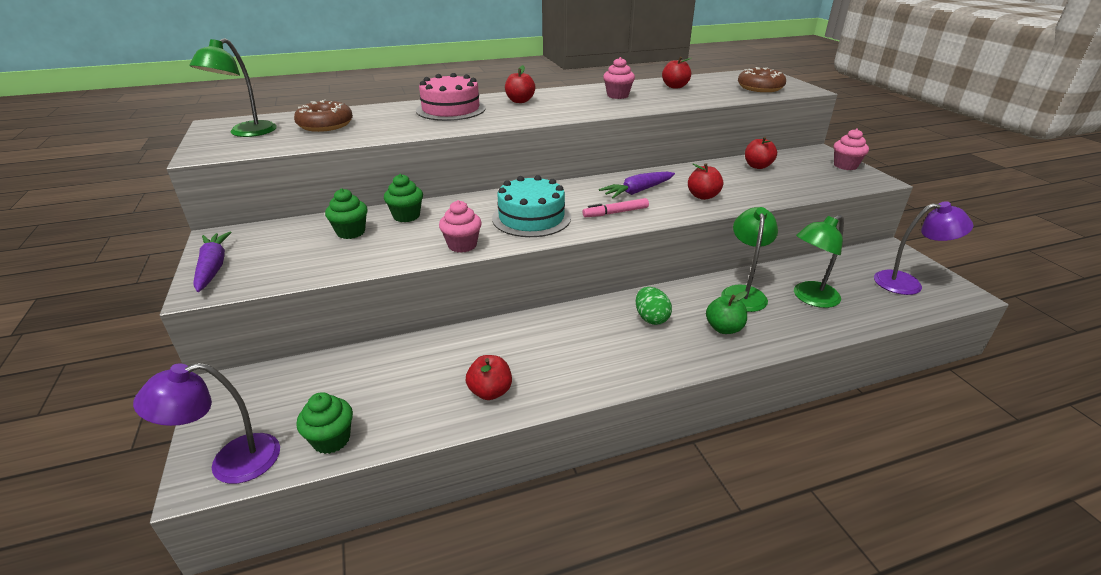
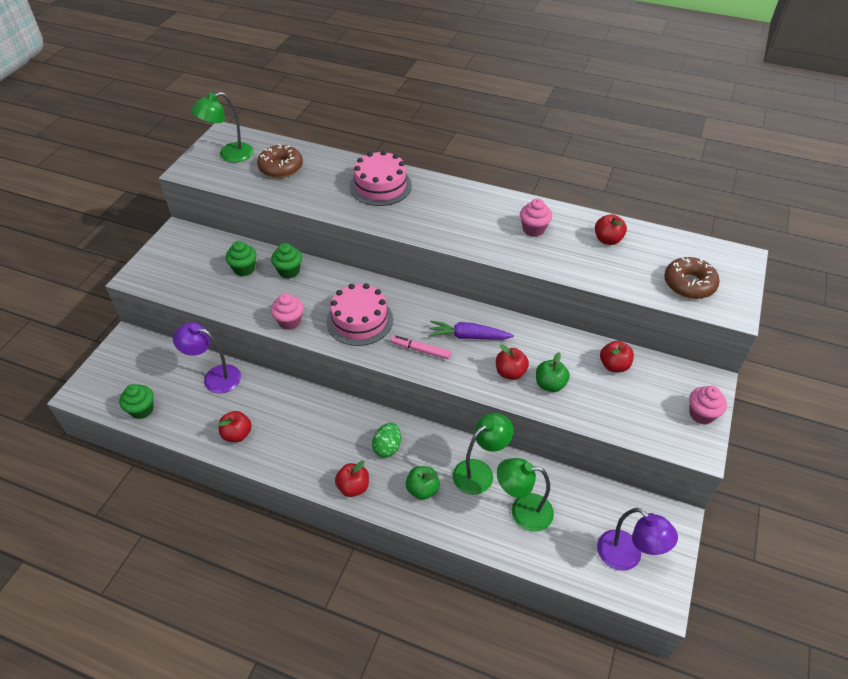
camera: 40 degrees right, 15 degrees up
purple lamp [133,363,280,484] -> purple lamp moved to [173,322,241,393]
purple carrot [193,231,231,292] -> none
turquoise cake [492,175,571,237] -> pink cake [326,283,393,346]
red apple [505,65,535,103] -> red apple moved to [335,461,369,497]
none -> green apple [536,352,570,392]

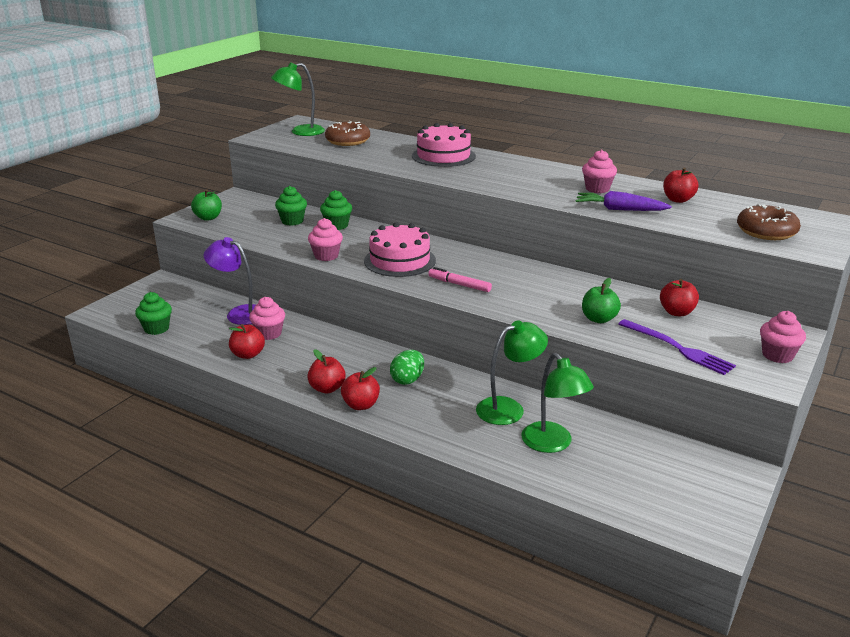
camera: 10 degrees right, 20 degrees down
green apple [406,466,440,500] -> green apple moved to [191,189,222,221]
purple carrot [429,321,514,339] -> purple carrot moved to [575,191,672,211]
red apple [496,344,529,380] -> red apple moved to [307,349,346,393]
green lamp [497,458,554,532] -> green lamp turned 135 degrees counterclockwise [521,353,594,453]
purple lamp [597,508,678,571] -> none
none -> pink cupcake [249,297,285,340]
none -> purple fork [618,319,736,375]

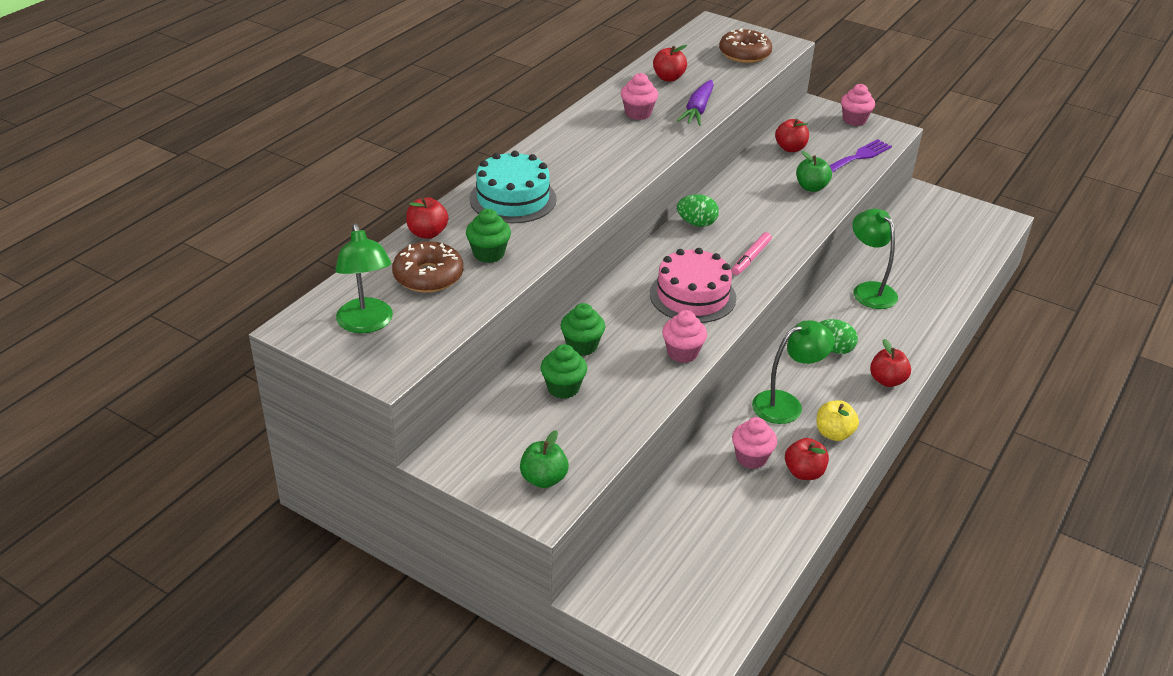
camera: 90 degrees left, 10 degrees up
green cupcake [135,292,172,335] -> green cupcake moved to [466,209,511,263]
purple lamp [203,237,256,325] -> none
red apple [307,349,346,393] -> red apple moved to [406,197,449,239]
pink cake [412,123,476,167] -> turquoise cake [470,151,557,223]
green lamp [521,353,594,453] -> green lamp moved to [752,320,835,424]
none -> green egg [677,194,719,227]
none -> yellow apple [817,400,859,441]

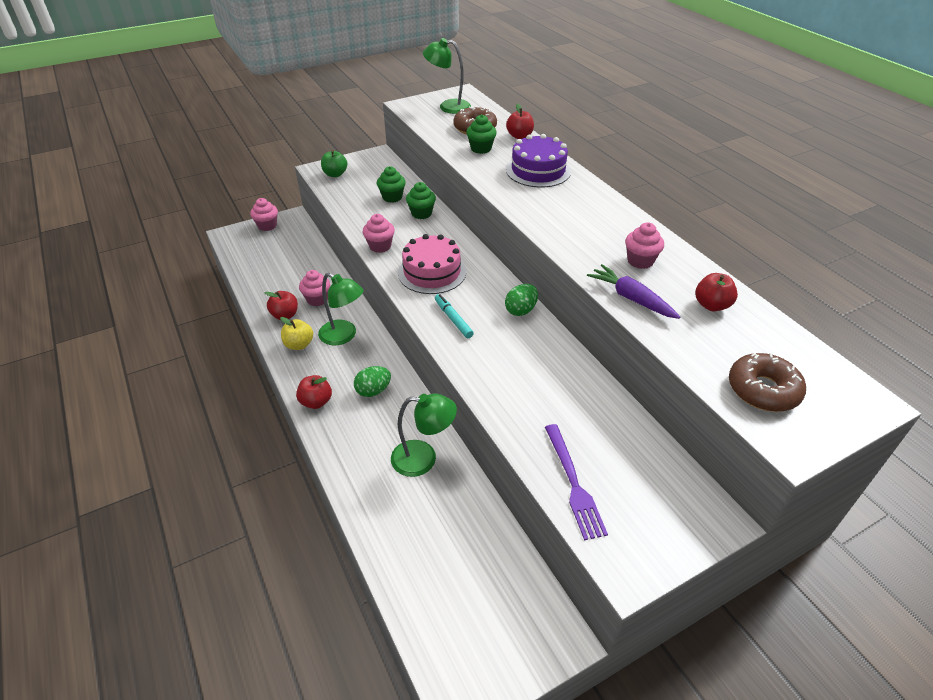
camera: 120 degrees right, 5 degrees up
turquoise cake [470,151,557,223] -> purple cake [506,134,571,187]
pink marker [732,232,772,275] -> turquoise marker [435,294,474,338]
green lamp [752,320,835,424] -> green lamp turned 60 degrees counterclockwise [318,273,363,346]
red apple [775,119,809,152] -> none
green apple [796,151,832,192] -> none
pink cupcake [841,84,875,126] -> pink cupcake moved to [250,198,278,231]

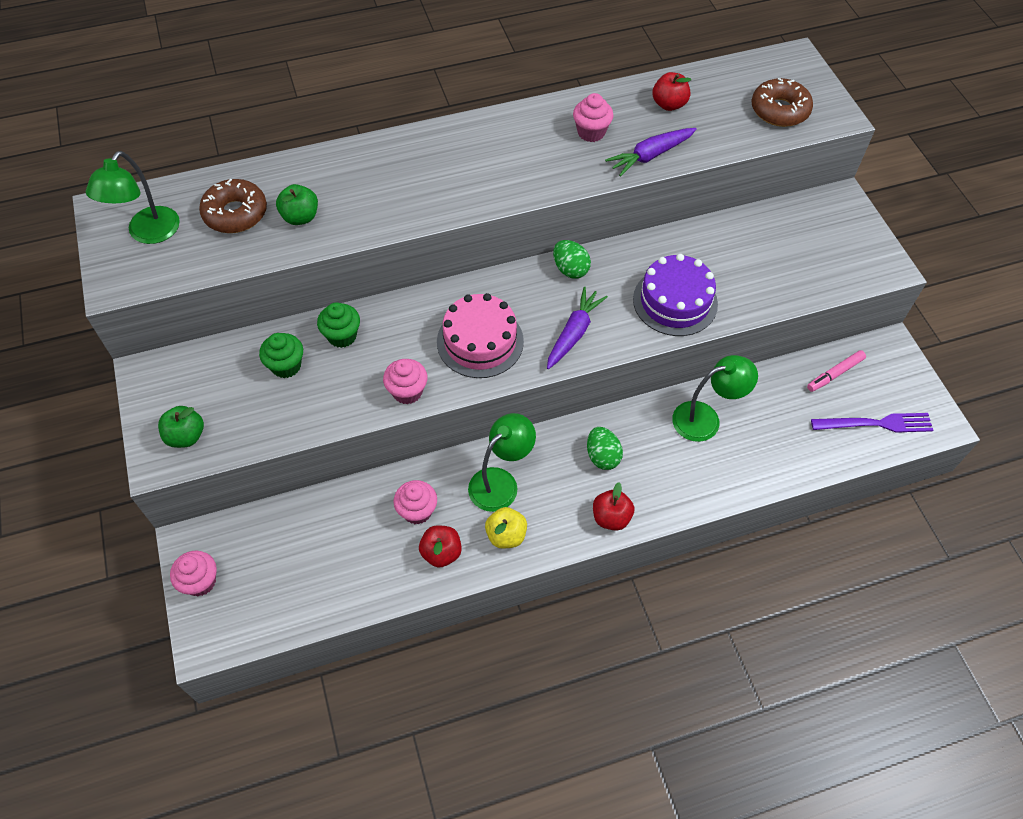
camera: 80 degrees left, 15 degrees up
green lamp [391,394,457,477] -> green lamp turned 60 degrees clockwise [672,355,758,442]
turquoise marker [435,294,474,338] -> purple carrot [547,287,608,369]
green cupcake [466,114,497,154] -> green apple [276,184,318,225]
red apple [506,103,534,139] -> none
purple cake [506,134,571,187] -> purple cake moved to [633,254,718,336]
purple fork [545,424,608,540] -> purple fork moved to [811,413,933,433]
none -> pink marker [807,350,866,392]

